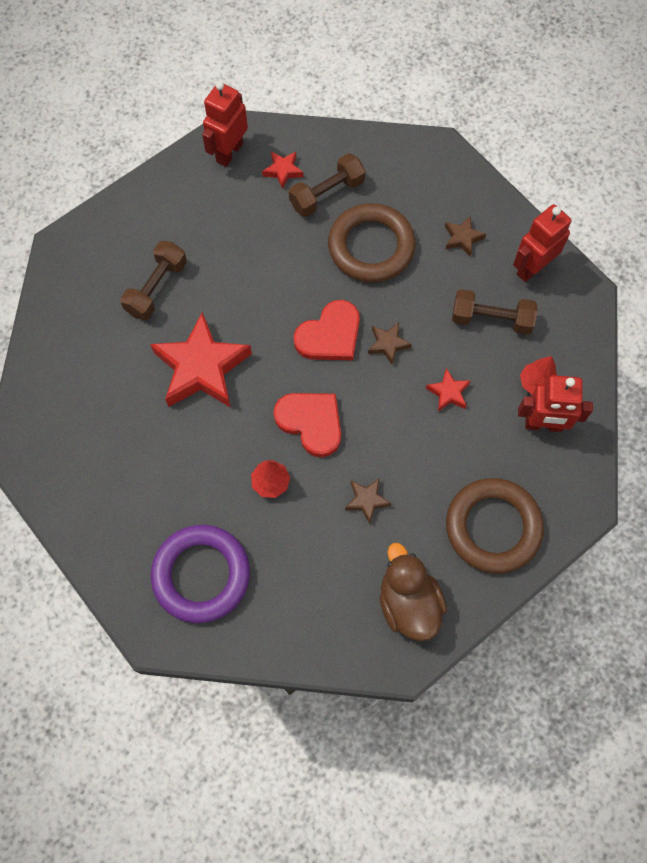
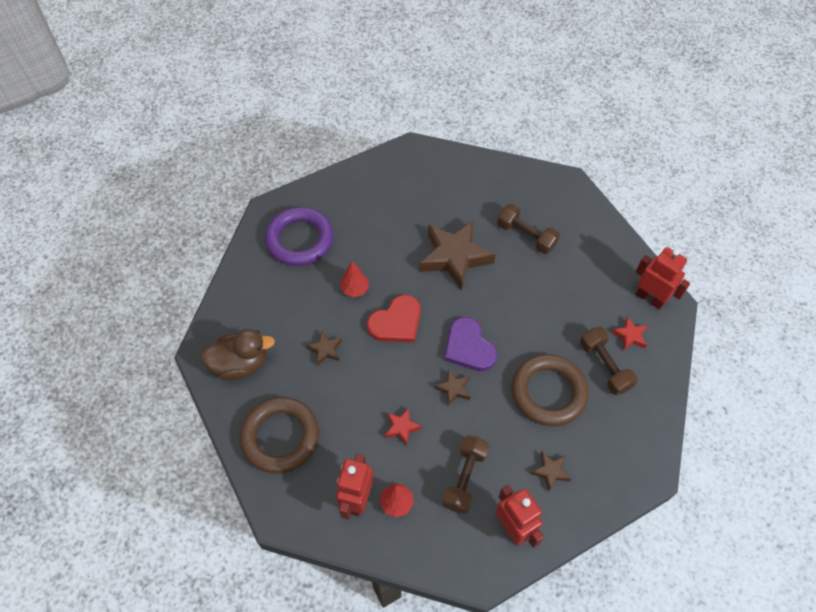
camera: 100 degrees right, 10 degrees down
red star [150,312,252,408] -> brown star [420,220,496,291]
red heart [294,300,360,360] -> purple heart [444,317,497,371]

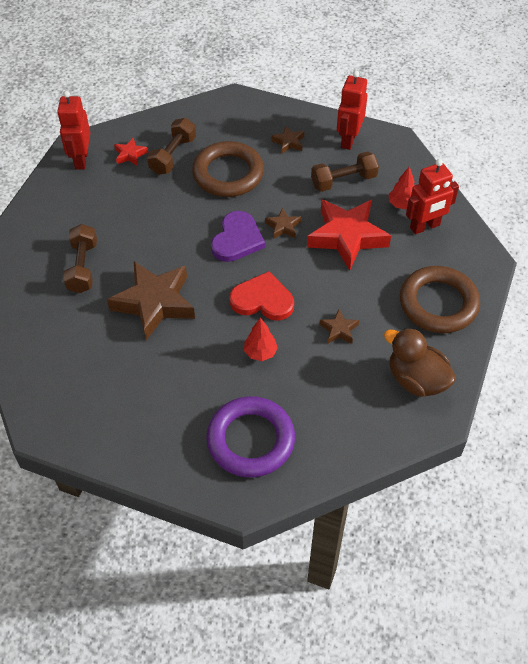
camera: 130 degrees left, 5 degrees down
red star [385,407,422,446] -> red star [307,199,391,270], size x2.24

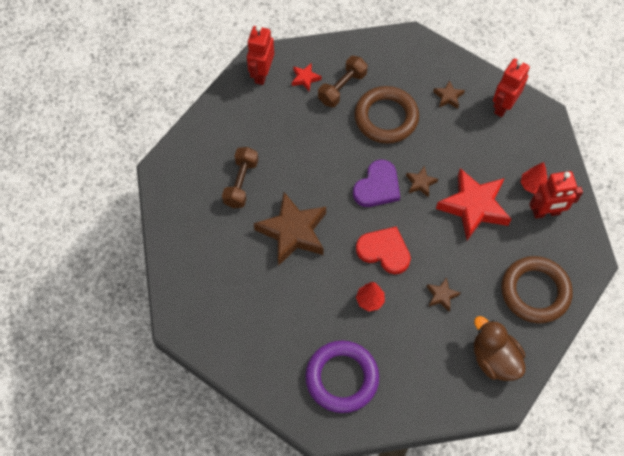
camera: 15 degrees right, 10 degrees up
brown dumbbell [311,151,379,192] -> none

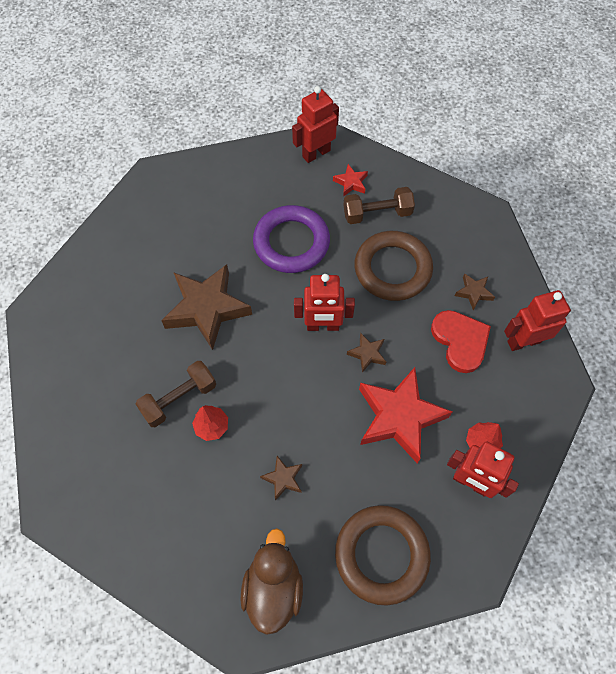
camera: 40 degrees right, 0 degrees up
brown dumbbell [222,147,259,208] -> brown dumbbell moved to [136,361,216,427]
purple ring [305,341,379,413] -> purple ring moved to [253,205,330,273]
purple heart [353,160,400,207] -> red robot [294,274,355,331]
red heart [356,226,411,274] -> red heart moved to [431,310,491,373]

